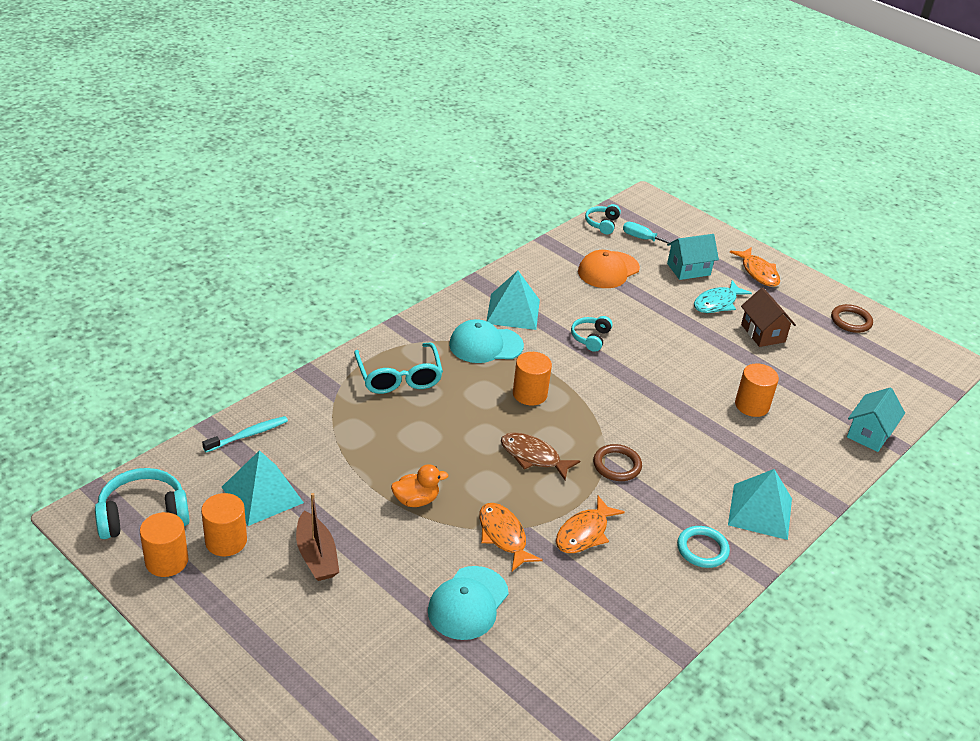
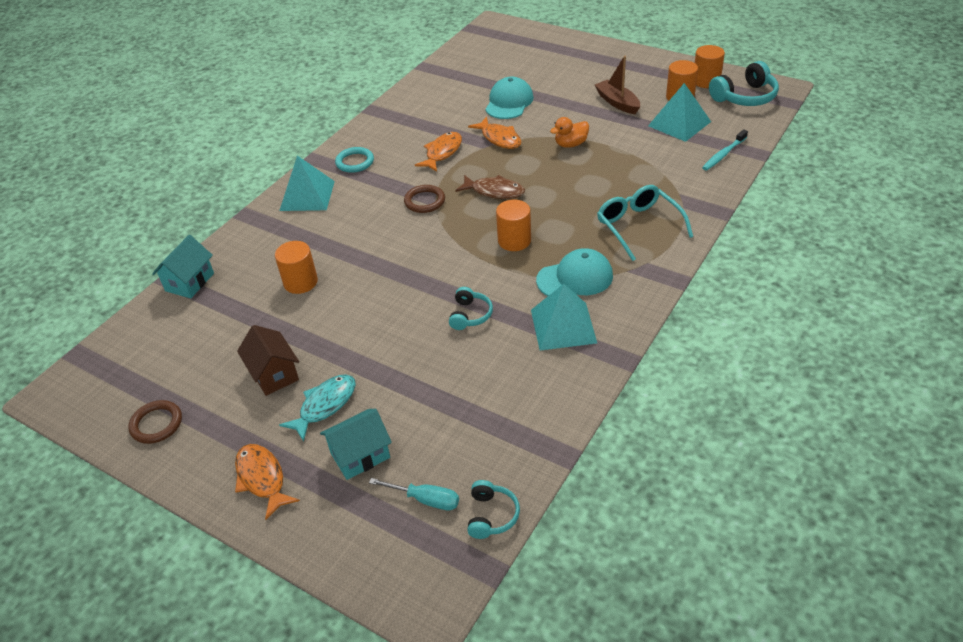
camera: 175 degrees right, 5 degrees up
orange cap [578,250,640,288] -> none

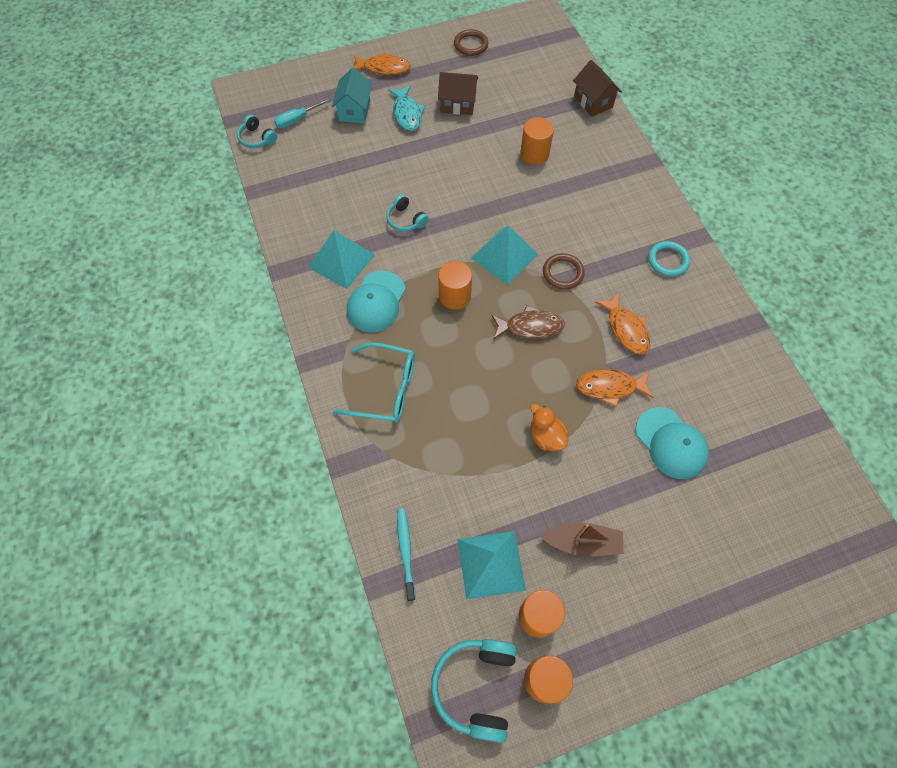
camera: 125 degrees right, 20 degrees up
turquoise house [152,235,214,298] -> brown house [573,60,622,117]
turquoise pyramid [279,155,335,211] -> turquoise pyramid moved to [471,225,538,285]
brown fish [455,175,525,199] -> brown fish turned 150 degrees counterclockwise [491,305,565,339]
orange duck [550,117,589,148] -> orange duck turned 45 degrees counterclockwise [531,404,568,451]

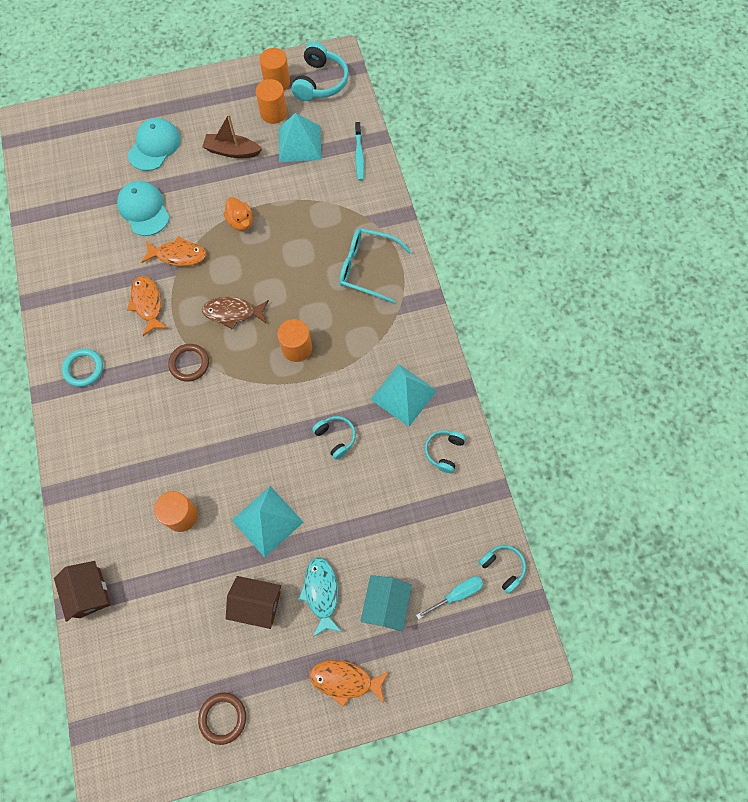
camera: 175 degrees left, 5 degrees up
turquoise cap [347,271,406,332] -> turquoise cap moved to [128,118,181,171]
turquoise pyramid [471,225,538,285] -> turquoise pyramid moved to [232,486,303,558]
none -> turquoise headphones [424,430,466,473]

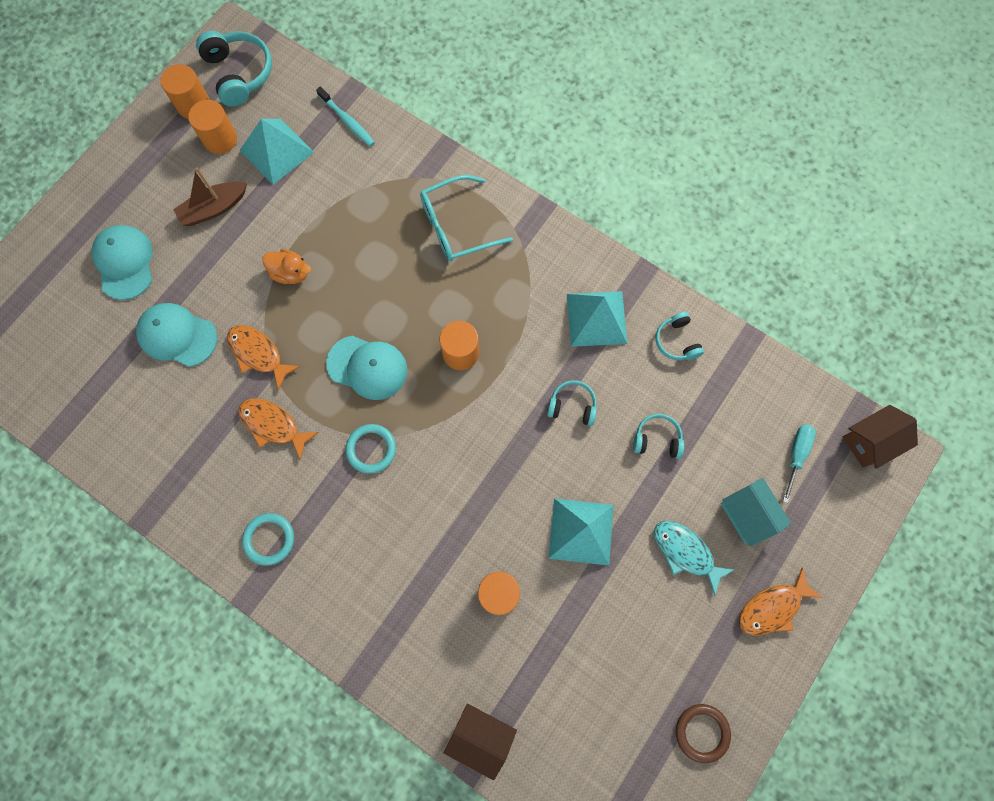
camera: 40 degrees left, 5 degrees up
orange fish [141,236,207,266] -> orange fish turned 105 degrees counterclockwise [227,325,300,390]
brown ring [168,344,209,382] -> turquoise ring [346,424,396,474]
brown fish [202,297,269,330] -> turquoise cap [326,336,407,400]
brown house [226,576,281,629] -> brown house moved to [843,405,918,469]
turquoise headphones [479,545,526,594] -> turquoise headphones moved to [633,414,684,459]

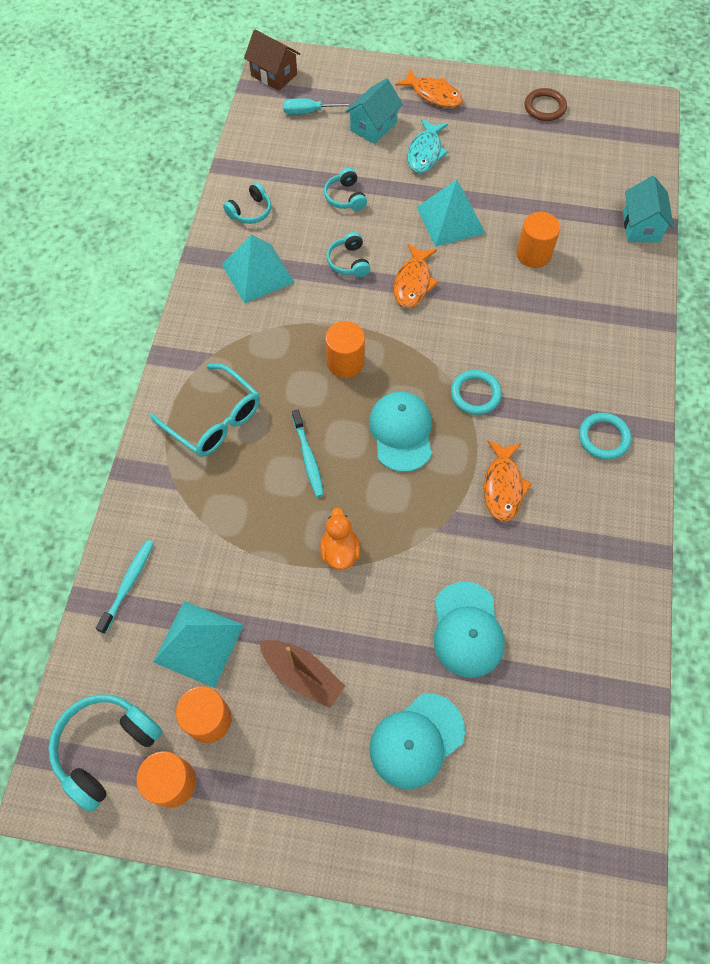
camera: 115 degrees left, 10 degrees down
orange fish [227,325,300,390] -> orange fish moved to [394,244,438,308]
brown house [444,703,517,780] -> turquoise house [623,176,674,243]
none -> turquoise toothbrush [292,410,324,497]

